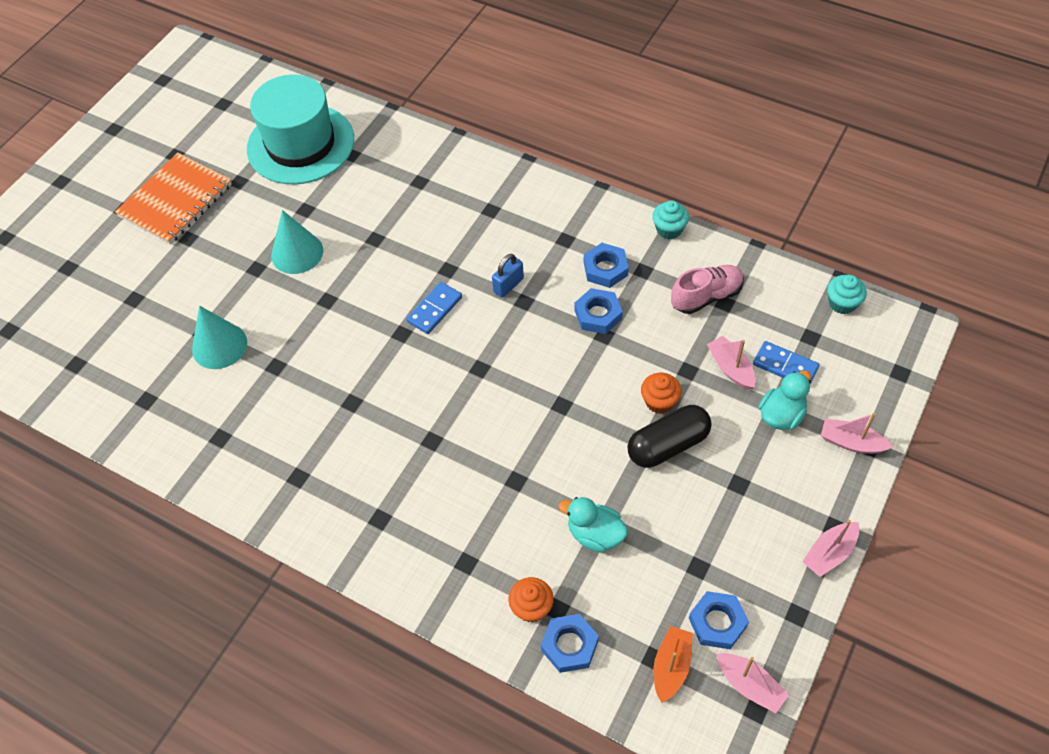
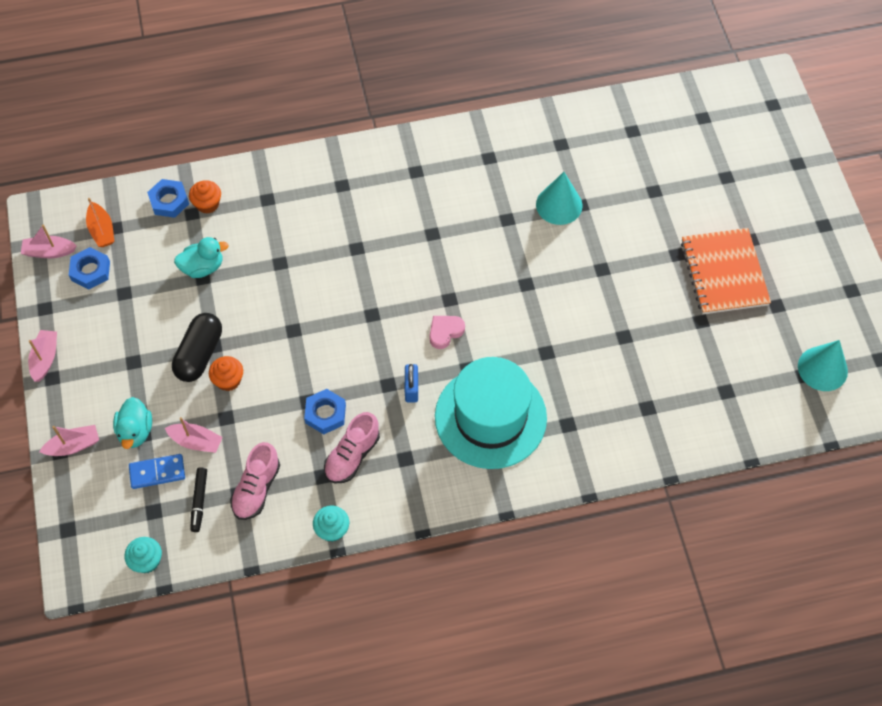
camera: 135 degrees right, 5 degrees up
turquoise hat [247,75,354,184] -> turquoise hat moved to [435,357,547,469]
turquoise cone [271,210,323,274] -> turquoise cone moved to [798,340,848,391]
blue domino [406,282,462,334] -> pink heart [430,316,465,349]
blue nut [584,243,629,288] -> pink shoe [324,412,380,484]
none -> black marker [190,467,207,532]

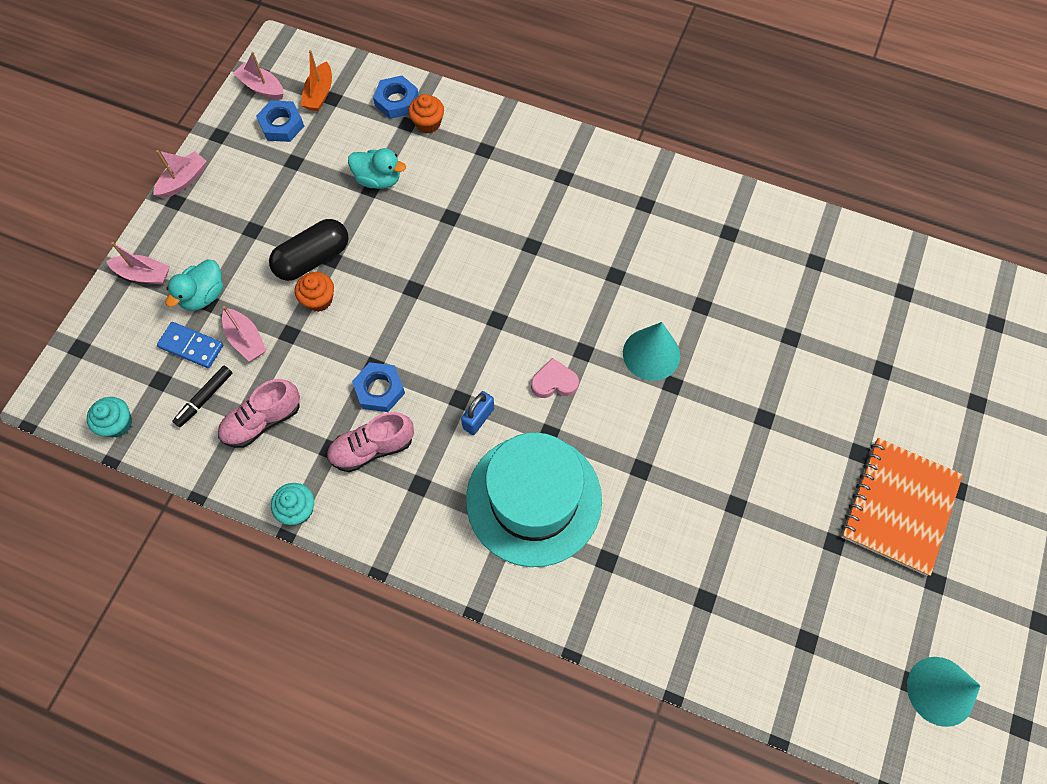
camera: 35 degrees right, 5 degrees up
turquoise cone [536,172,582,225] -> turquoise cone moved to [623,322,680,381]

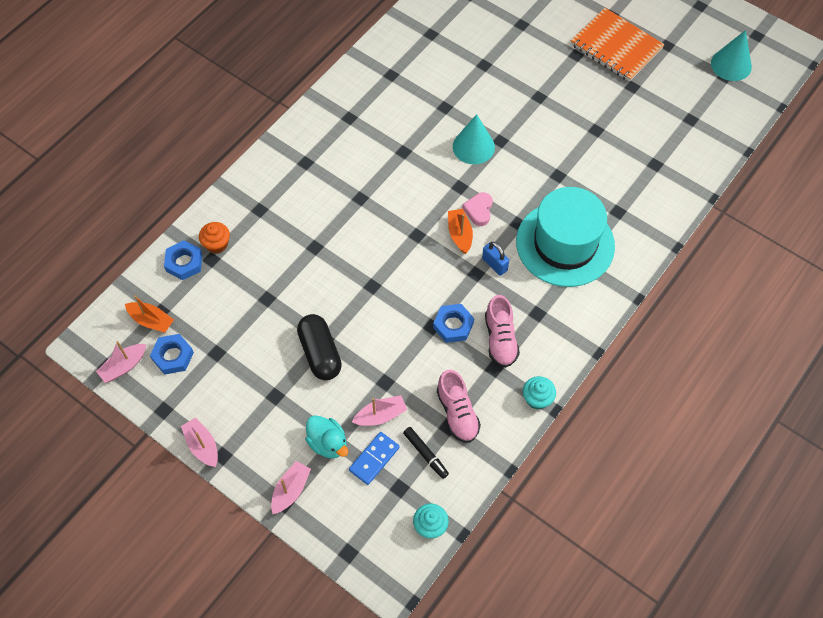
camera: 75 degrees left, 5 degrees down
orange cupcake [295,272,334,312] -> none
turquoise duck [348,148,406,189] -> none
none -> orange boat [448,209,473,254]

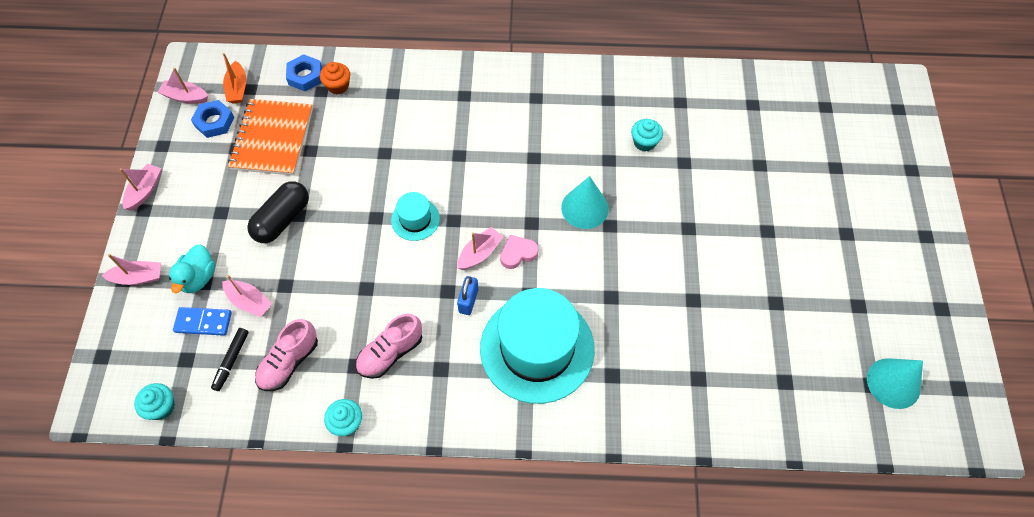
camera: 55 degrees right, 0 degrees up
blue nut [433,304,474,343] -> none
orange boat [448,209,473,254] -> pink boat [457,227,503,270]
orange notebook [571,8,665,82] -> orange notebook moved to [228,99,313,176]
none -> turquoise hat [391,192,440,241]
none -> turquoise cupcake [631,119,663,152]

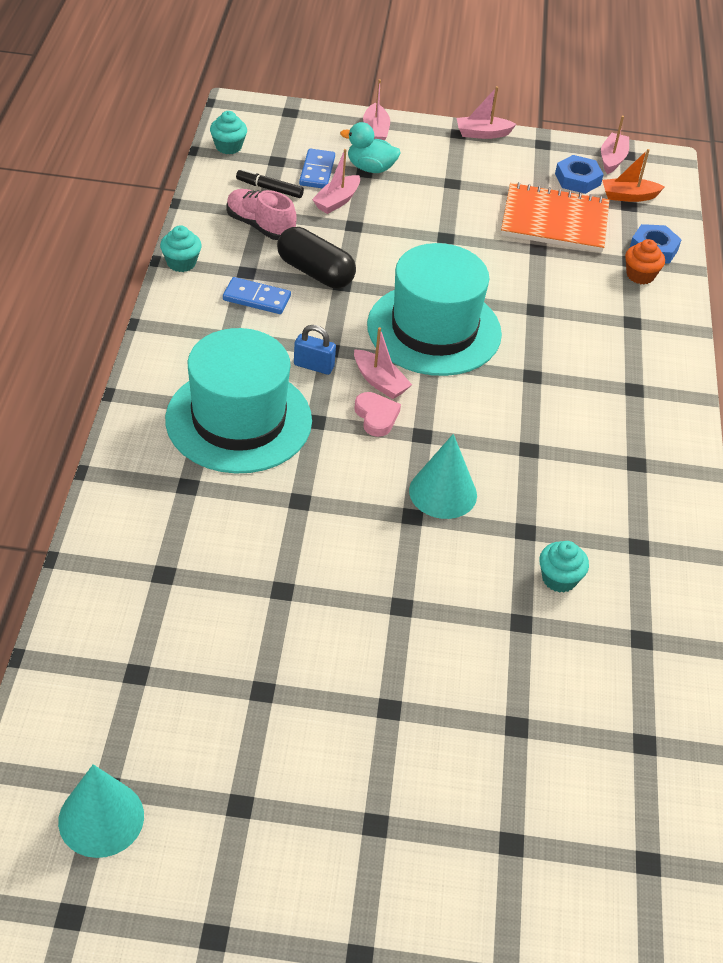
camera: 90 degrees right, 15 degrees down
pink boat [120,163,161,211] -> pink boat turned 150 degrees clockwise [457,86,516,139]
black capsule [247,181,309,243] -> black capsule moved to [277,227,356,288]
pink shoe [356,314,422,379] -> blue domino [223,277,291,314]
turquoise hat [391,192,440,241] -> turquoise hat [367,243,502,376], size x2.17

